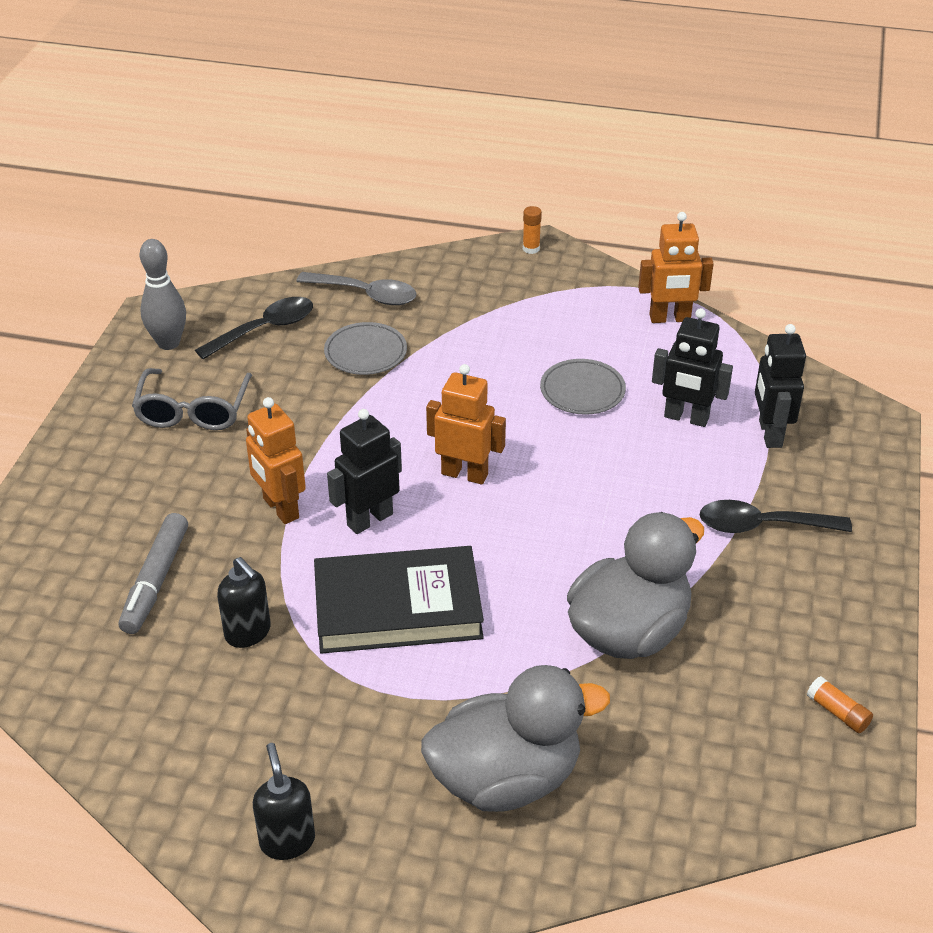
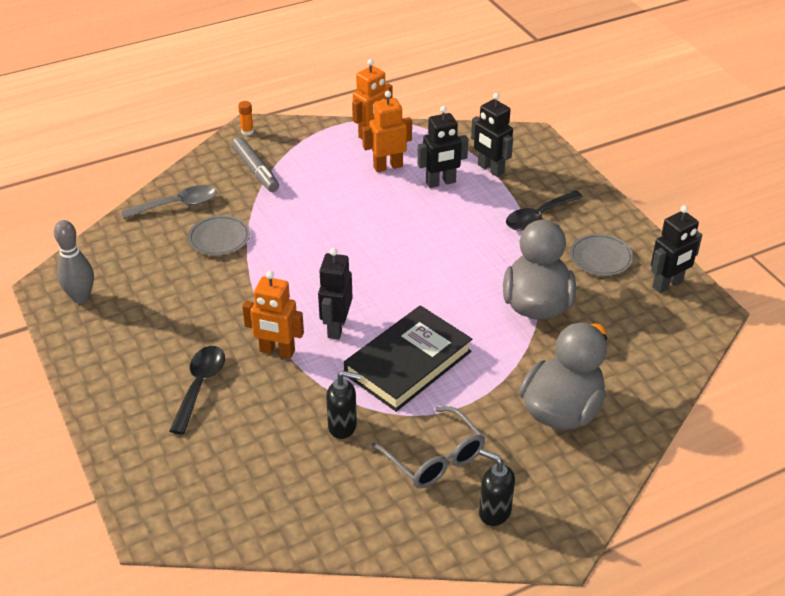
camera: 40 degrees left, 0 degrees up
grey marker [119,513,188,634] -> grey marker moved to [232,137,279,192]
grey glasses [132,368,252,430] -> grey glasses moved to [372,406,485,488]
black spoon [195,297,313,360] -> black spoon moved to [170,346,225,434]
orange robot [426,364,506,485] -> orange robot moved to [362,91,412,172]
grey plate [540,359,626,415] -> grey plate moved to [570,234,633,276]
orange glue stick [807,676,873,733] -> black robot [651,205,702,293]

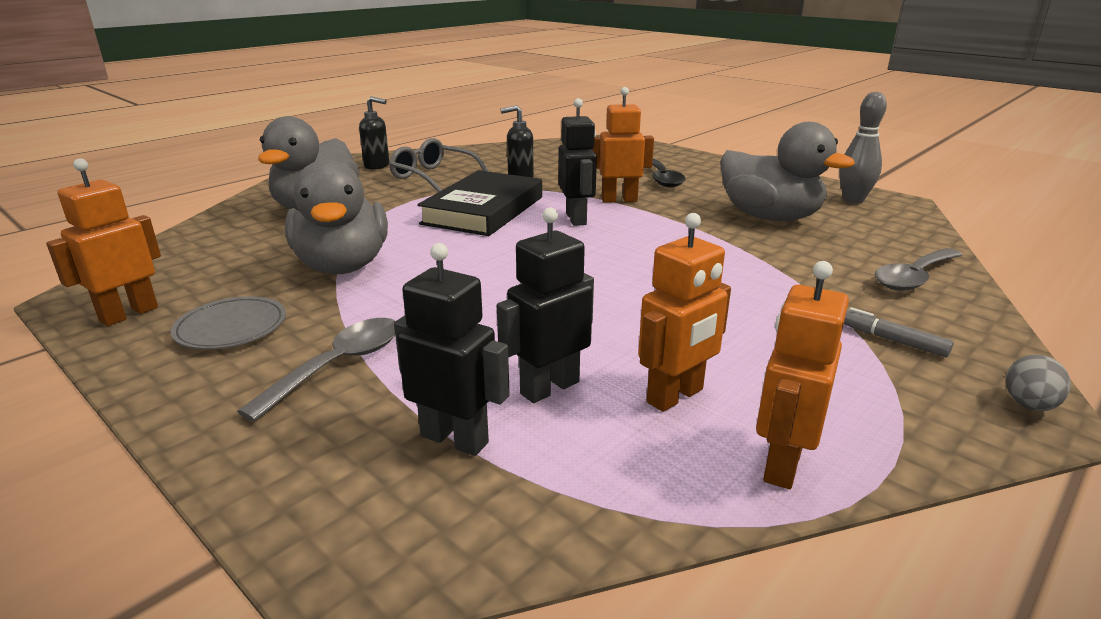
camera: 160 degrees right, 15 degrees down
grey plate [188,215,250,256] -> none
grey marker [232,137,279,192] -> grey marker [844,307,954,357], size x0.63
orange glue stick [238,101,254,135] -> grey egg [1006,354,1071,411]
black spoon [506,190,583,231] -> grey spoon [237,318,396,422]
black robot [651,205,702,293] -> orange robot [46,158,161,326]
none -> grey duck [720,122,855,221]

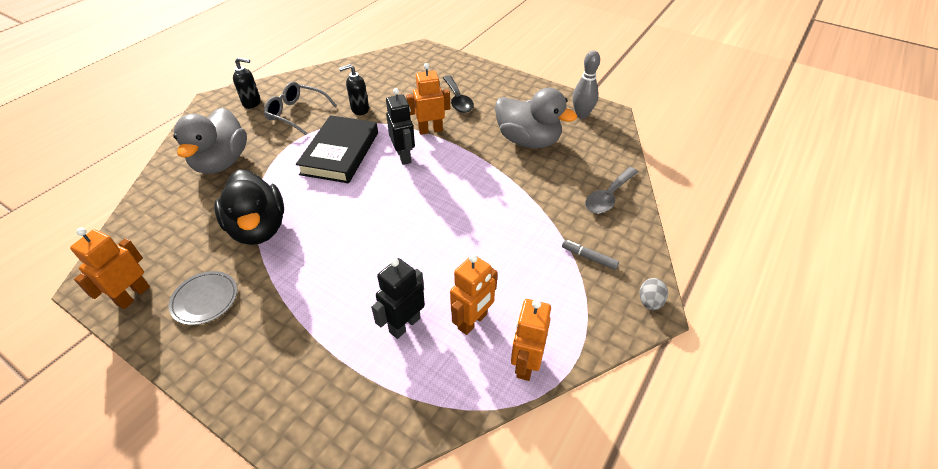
camera: 10 degrees left, 20 degrees up
grey spoon [237,318,396,422] -> none
grey duck [285,159,388,274] -> black duck [214,169,284,245]
black robot [394,243,510,456] -> none

